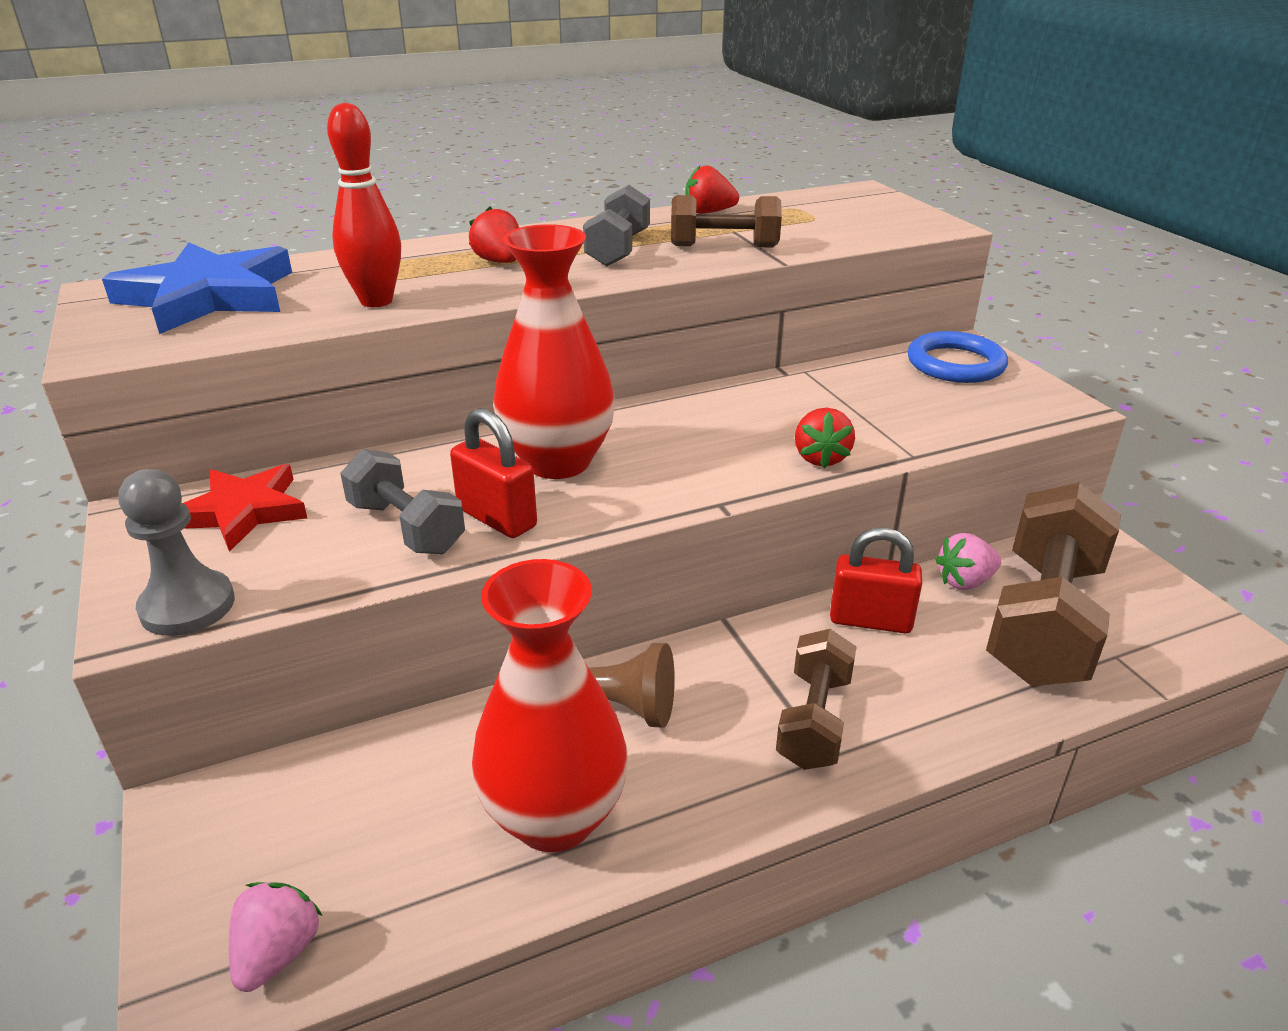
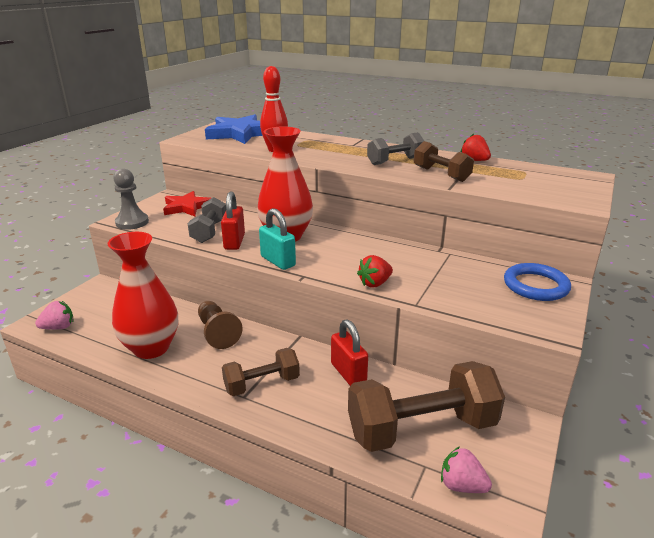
camera: 50 degrees right, 5 degrees down
red strawberry [469,206,519,263] -> none
pink strawberry [935,533,1001,590] -> pink strawberry moved to [441,446,492,493]
none -> turquoise padlock [259,208,296,270]

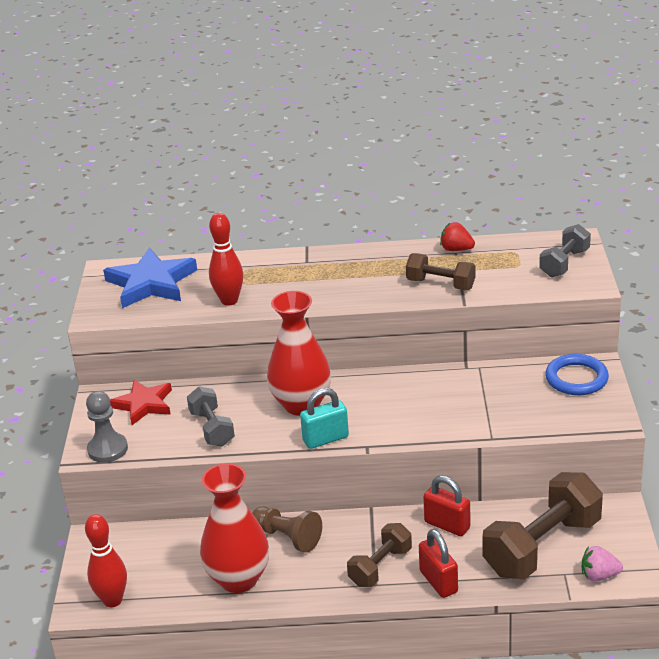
camera: 25 degrees left, 5 degrees up
pink strawberry [35,301,74,330] -> red bowling pin [85,514,127,607]
red padlock [221,191,245,250] -> red padlock moved to [419,529,458,598]
turquoise padlock [259,208,296,270] -> turquoise padlock turned 45 degrees counterclockwise [300,388,349,449]
red strawberry [357,255,393,288] -> none
grey dumbbell [367,132,424,165] -> grey dumbbell moved to [539,224,591,277]

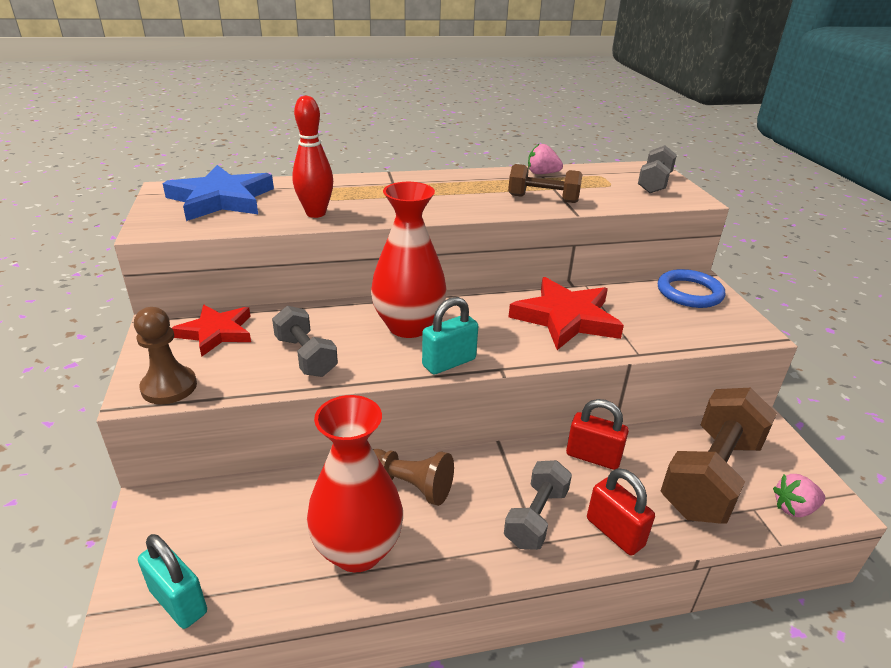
camera: 15 degrees left, 0 degrees up
red bowling pin [85,514,127,607] -> turquoise padlock [138,534,207,629]
grey pawn [86,391,128,463] -> brown pawn [134,307,197,404]
brown dumbbell [347,523,412,587] -> grey dumbbell [504,460,572,550]
red strawberry [440,222,475,251] -> pink strawberry [528,144,563,174]
none -> red star [509,277,624,350]

